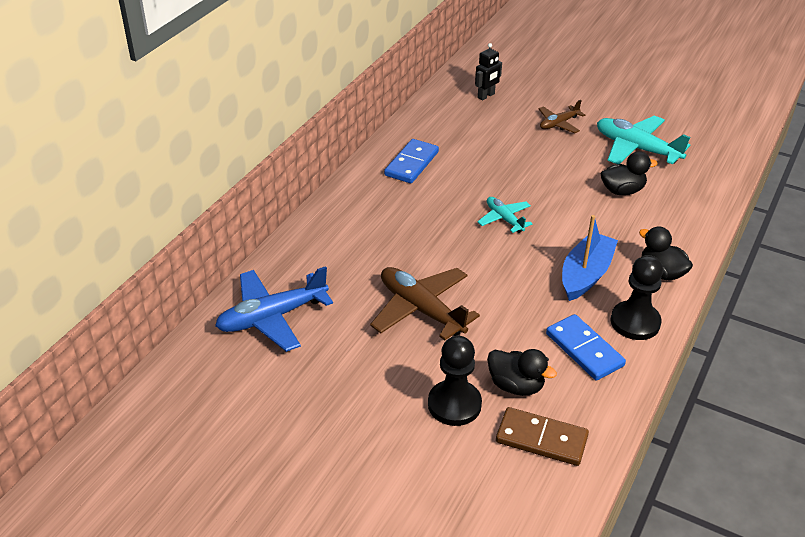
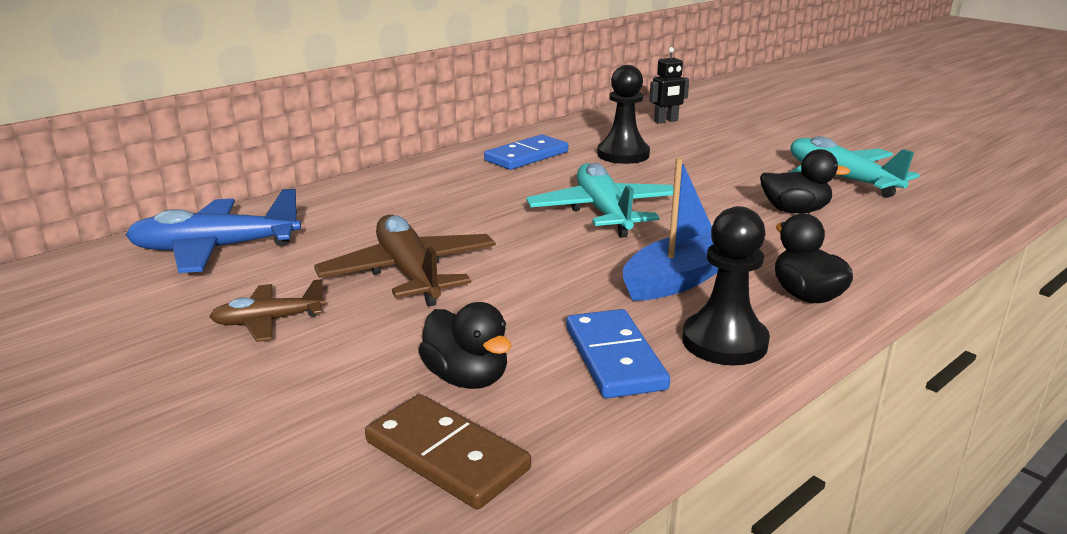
camera: 20 degrees right, 15 degrees down
black pawn [428,336,482,426] -> black pawn moved to [597,65,650,164]
turquoise plane [477,197,532,233] -> turquoise plane [526,163,674,238], size x1.78
brown plane [539,100,585,133] -> brown plane moved to [209,279,326,342]

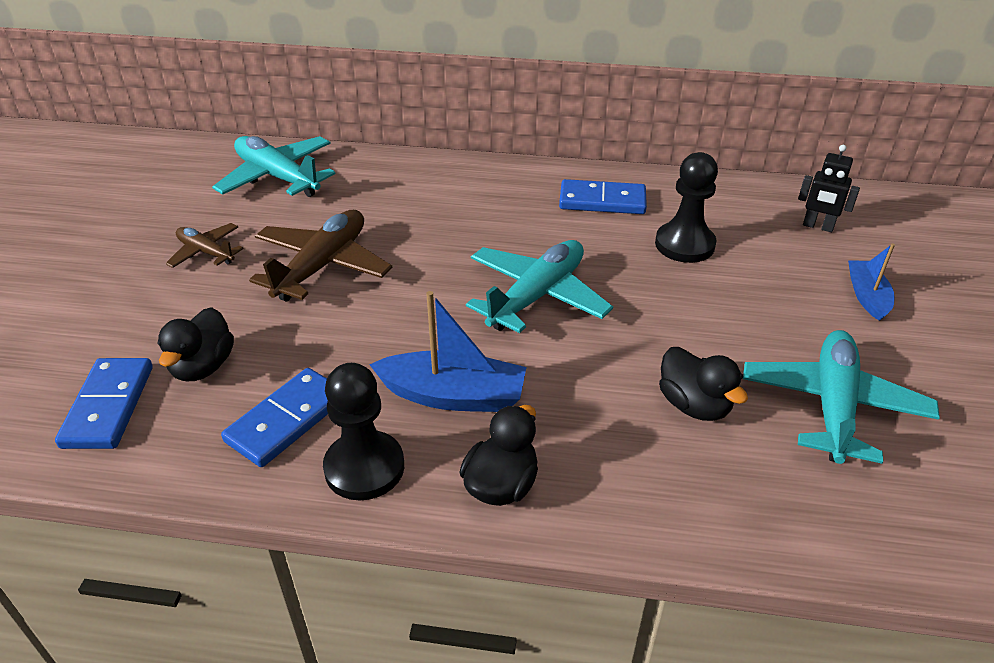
camera: 50 degrees right, 15 degrees up
blue plane [126,189,301,273] -> turquoise plane [212,136,335,197]
brown domino [365,394,531,509] -> blue domino [55,358,153,449]
none -> blue boat [848,243,895,321]

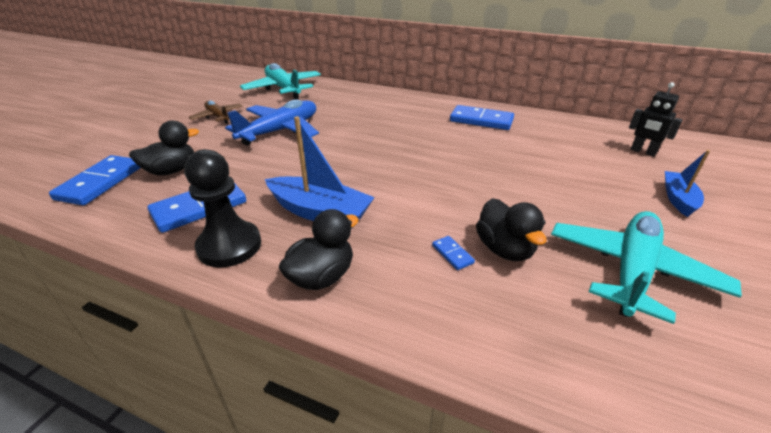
camera: 15 degrees right, 5 degrees down
black duck [158,307,234,381] -> black duck turned 150 degrees counterclockwise [129,120,199,176]
brown plane [249,210,392,301] -> blue plane [225,100,319,145]
turquoise plane [466,240,613,333] -> none
black pawn [655,152,718,263] -> none
none -> blue domino [432,236,475,270]

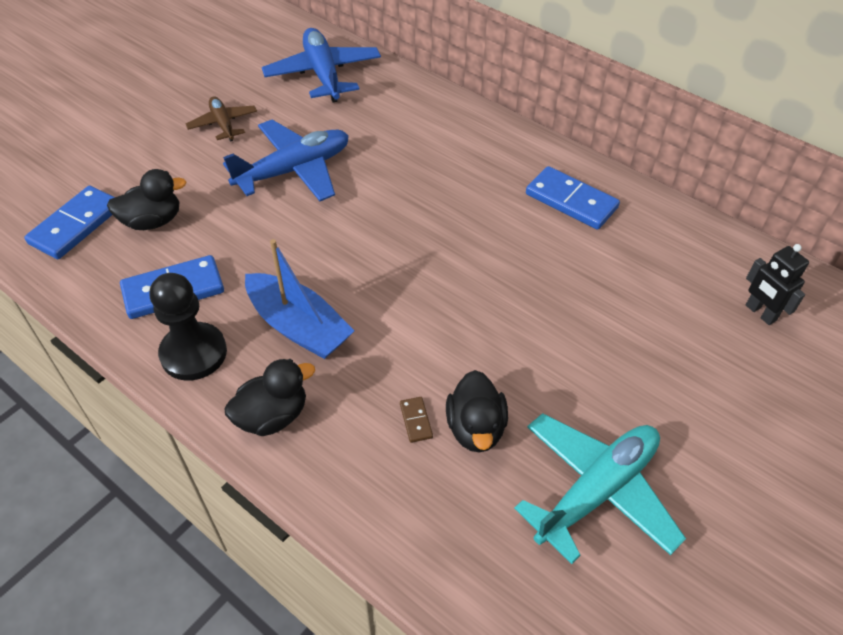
camera: 15 degrees right, 15 degrees up
turquoise plane [240,63,321,99] -> blue plane [262,28,381,102]
blue domino [432,236,475,270] -> brown domino [400,397,433,443]
blue boat [665,150,710,217] -> none

